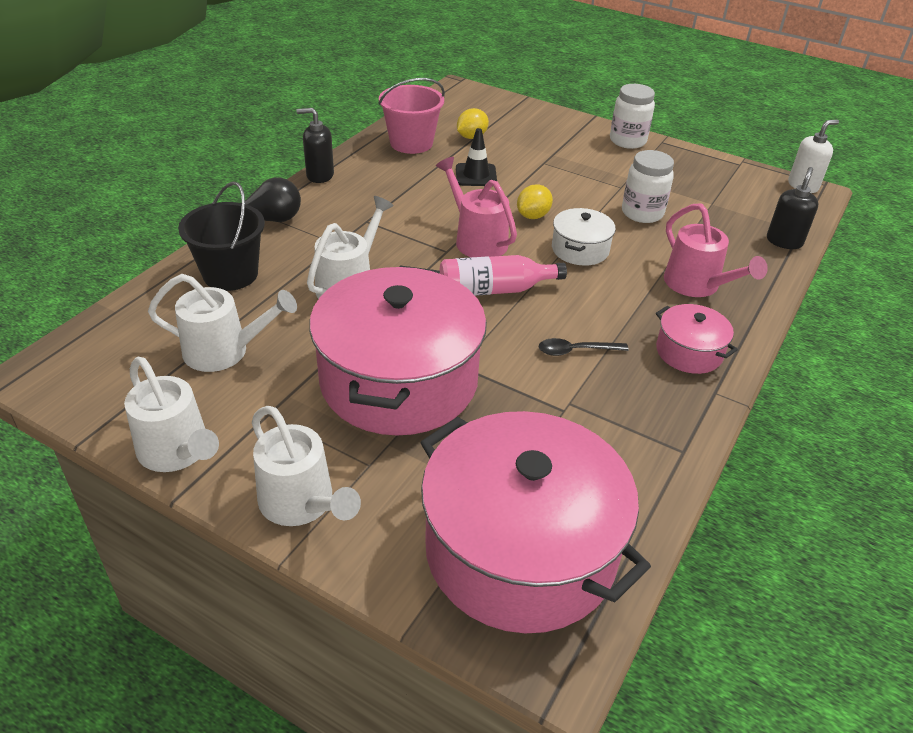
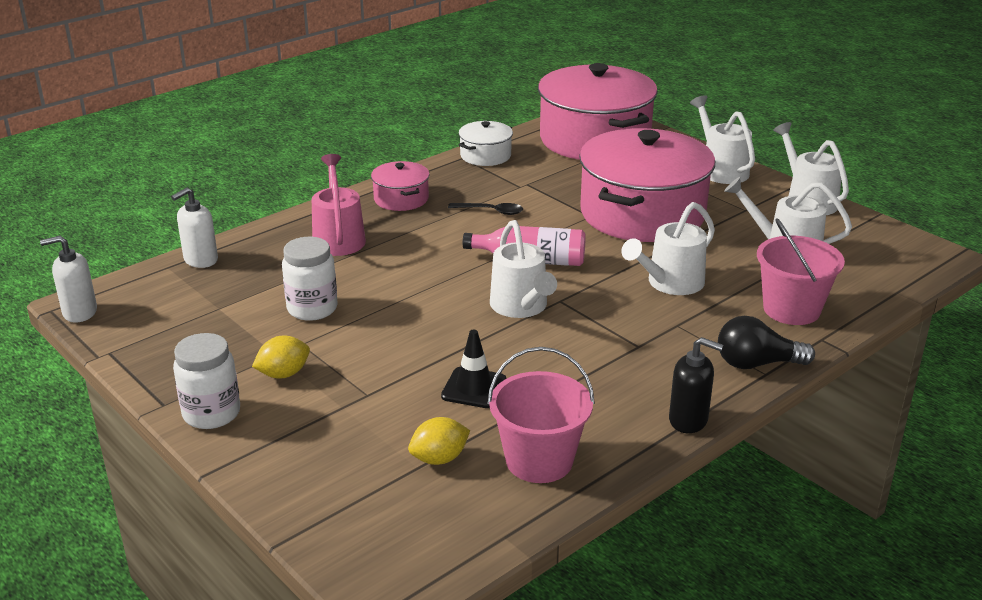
camera: 160 degrees left, 10 degrees down
black bucket [178,182,265,291] -> pink bucket [757,218,845,325]
pink watering can [436,157,517,257] -> white watering can [490,220,557,318]
yellow lemon [517,184,553,219] -> yellow lemon moved to [252,335,310,379]
white pot [552,208,616,266] -> white pot moved to [459,121,513,166]
black soap dispenser [767,167,818,249] -> white soap dispenser [171,187,218,268]

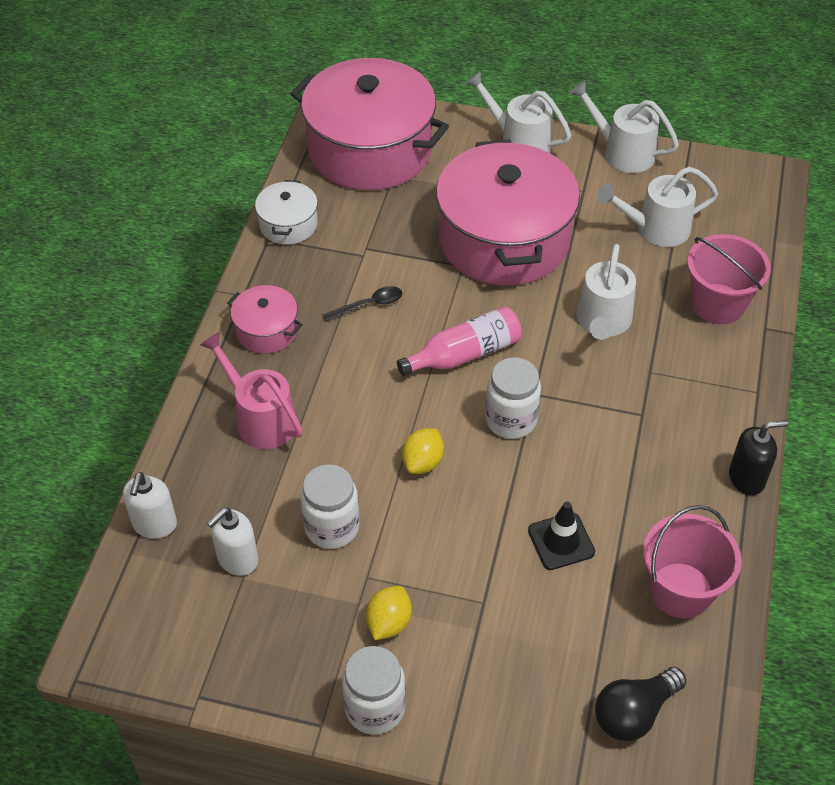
camera: 35 degrees left, 20 degrees up
white soap dispenser [40,236,97,323] -> white soap dispenser moved to [207,508,258,576]
yellow lemon [408,417,470,465] -> yellow lemon moved to [402,428,444,474]
white watering can [490,220,557,318] -> white jar [485,357,541,439]
black light bulb [718,316,815,369] -> black light bulb moved to [595,667,686,741]

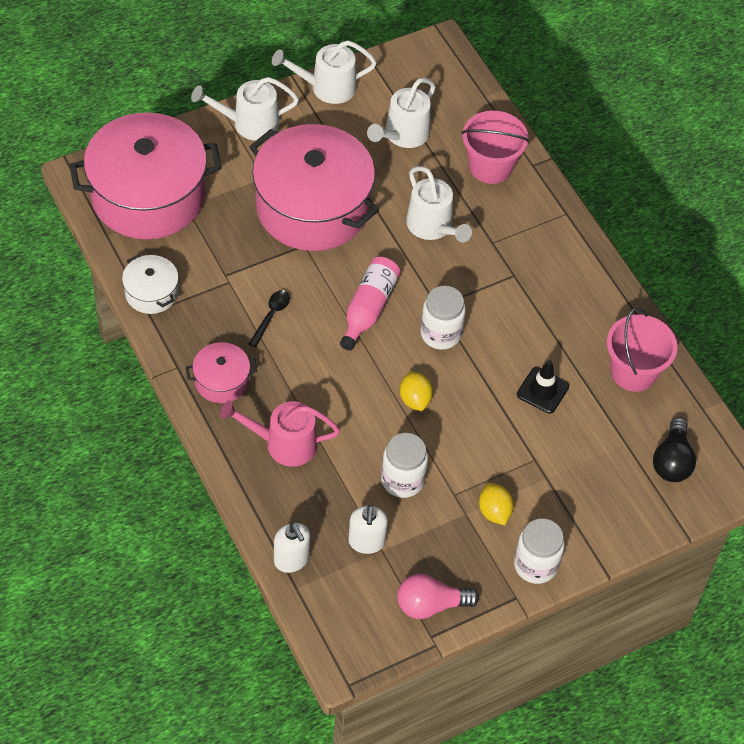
camera: 45 degrees left, 5 degrees up
black soap dispenser [729,420,789,495] -> none
none -> pink light bulb [397,574,479,619]

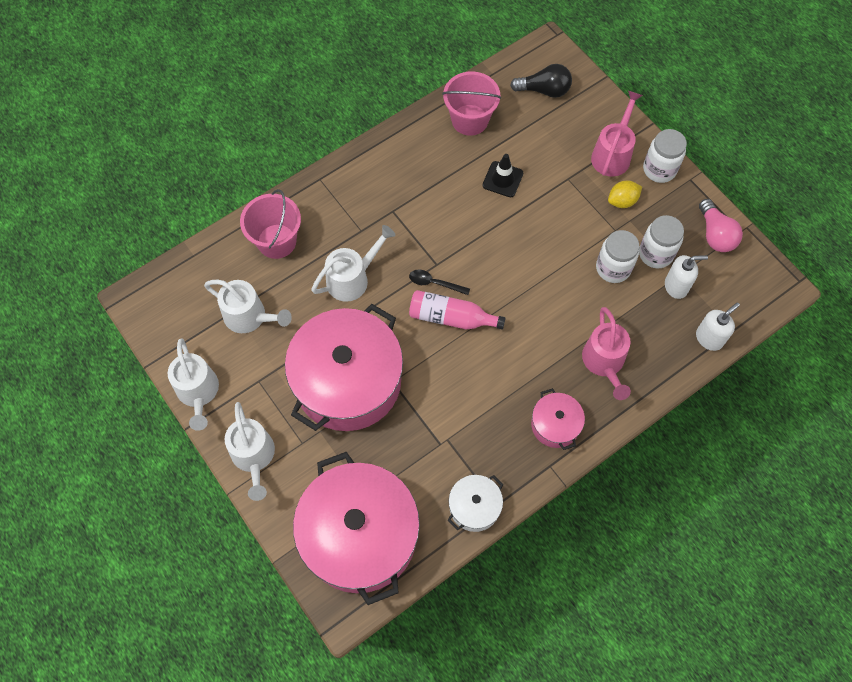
camera: 95 degrees left, 10 degrees up
black spoon [248,290,290,348] -> black spoon moved to [409,270,470,295]
yellow lemon [400,371,433,411] -> none
white jar [420,286,466,350] -> white jar moved to [639,215,684,268]
none -> pink watering can [591,91,643,177]

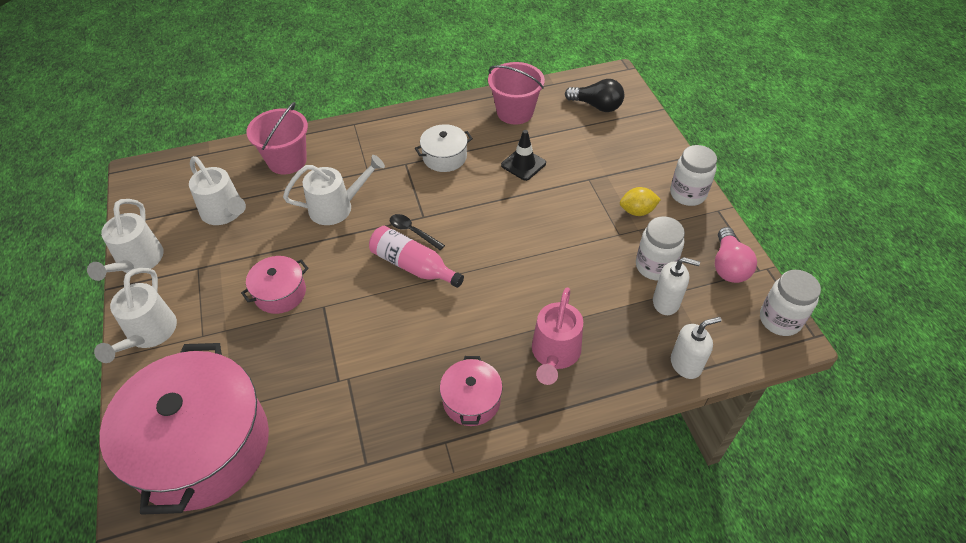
camera: 20 degrees right, 15 degrees down
pink pot [285,304,403,431] -> pink pot [241,256,309,314], size x0.45
white pot [448,475,504,532] -> white pot moved to [415,124,473,172]
pink watering can [591,91,643,177] -> none
white jar [596,230,639,283] -> white jar moved to [760,270,821,336]

